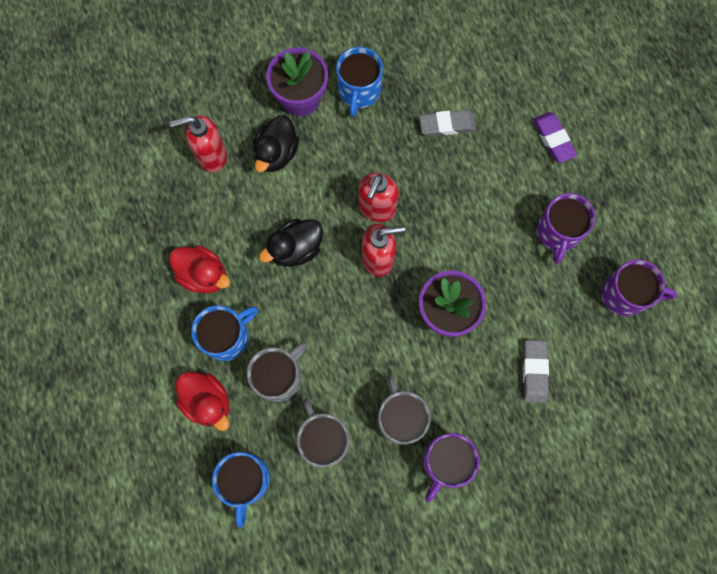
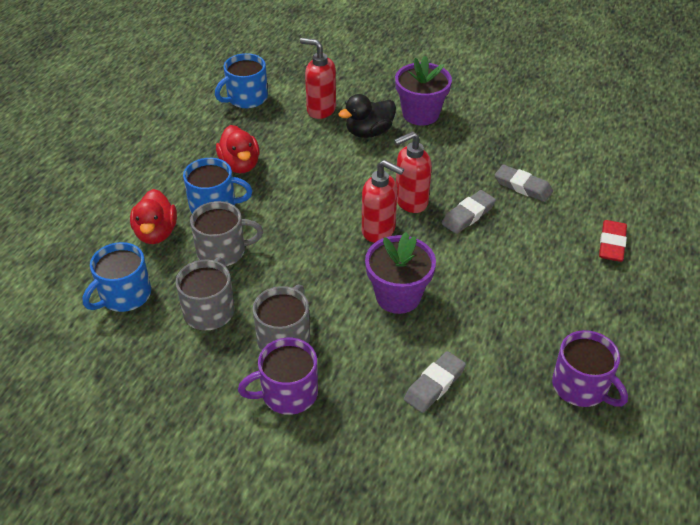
camera: 40 degrees right, 30 degrees down
black duck [259,219,323,267] -> none
blue mug [336,47,383,117] -> blue mug moved to [215,53,268,108]
purple eraser [532,112,577,163] -> red eraser [599,220,627,262]
purple mug [537,193,596,264] -> none
none -> grey eraser [442,190,496,234]

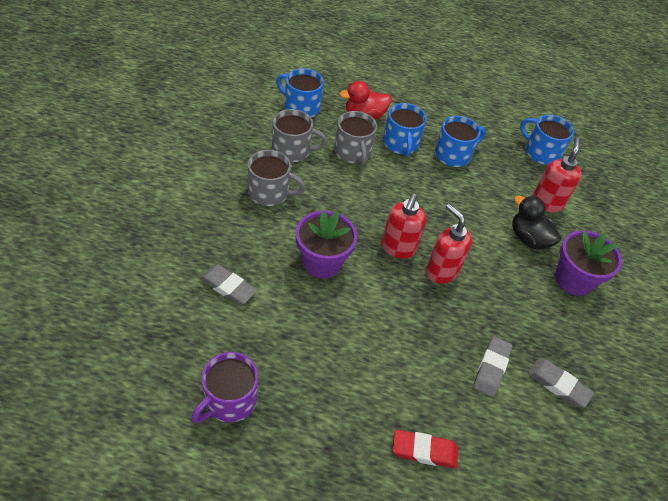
camera: 75 degrees right, 5 degrees up
red duck [216,125,260,173] -> blue mug [435,116,486,167]
purple mug [238,338,318,415] -> none
grey eraser [442,190,496,234] -> grey eraser moved to [528,359,594,408]

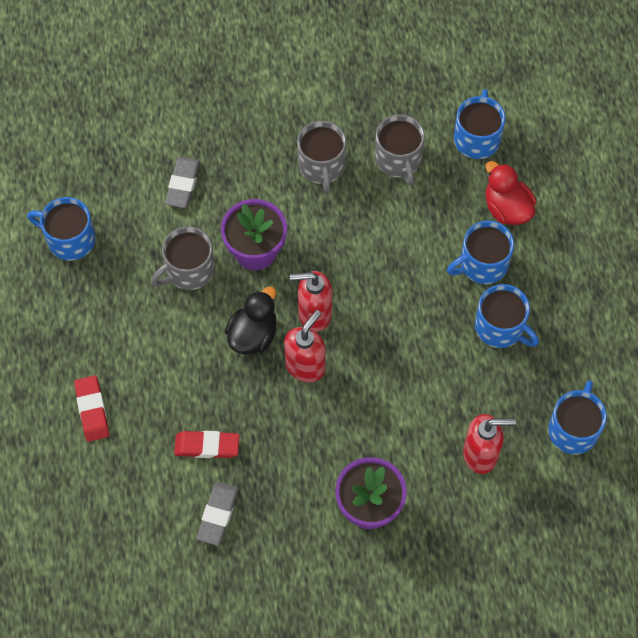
camera: 75 degrees right, 15 degrees up
purple mug [191,352,258,423] -> blue mug [27,197,96,260]
grey mug [334,111,377,166] -> grey mug moved to [151,226,215,290]
grey eraser [473,336,512,397] -> red eraser [174,431,240,458]
black duck [512,196,561,249] -> black duck moved to [225,286,277,355]

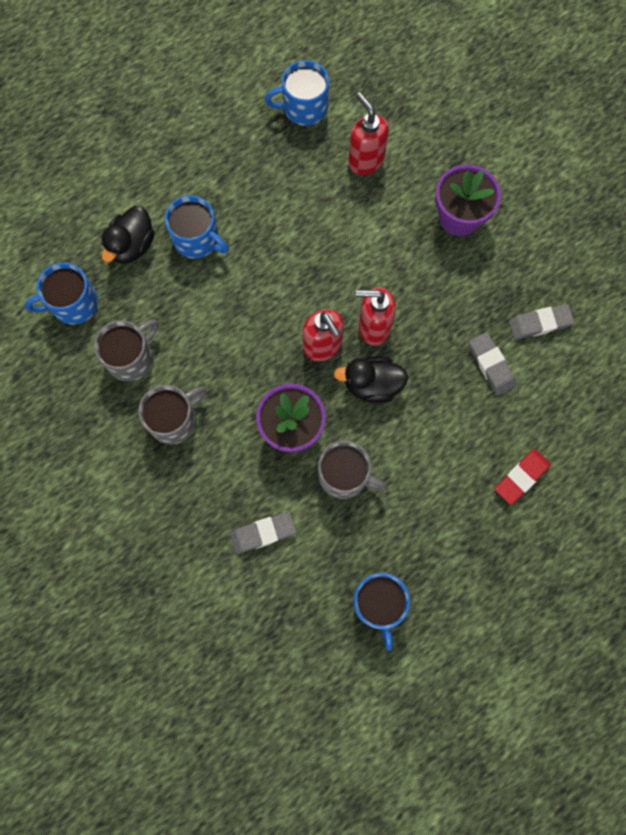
camera: 120 degrees left, 10 degrees up
red eraser [174,431,240,458] -> grey eraser [469,332,516,395]
blue mug [475,284,539,348] -> none
red duck [486,161,536,225] -> black duck [101,206,155,264]

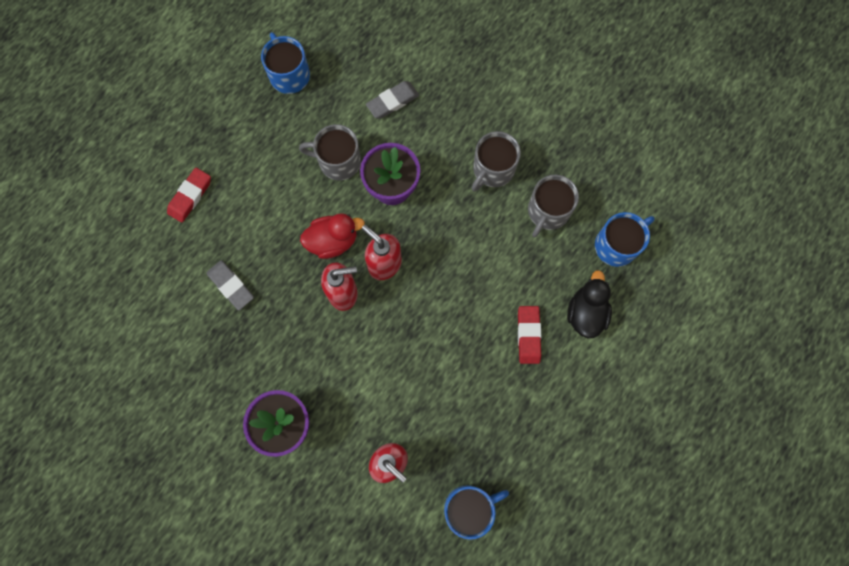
camera: 165 degrees right, 0 degrees up
blue mug [165,195,229,259] -> red eraser [518,306,541,364]
black duck [334,356,408,403] -> red duck [300,213,365,259]
grey eraser [509,304,575,340] -> none

